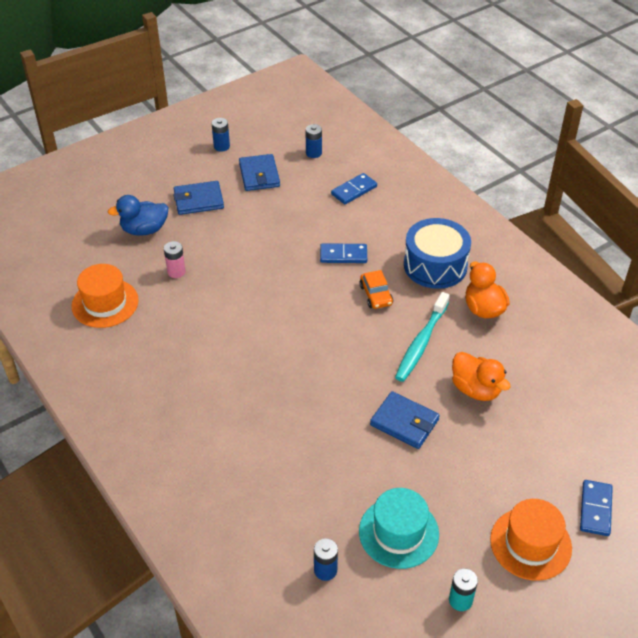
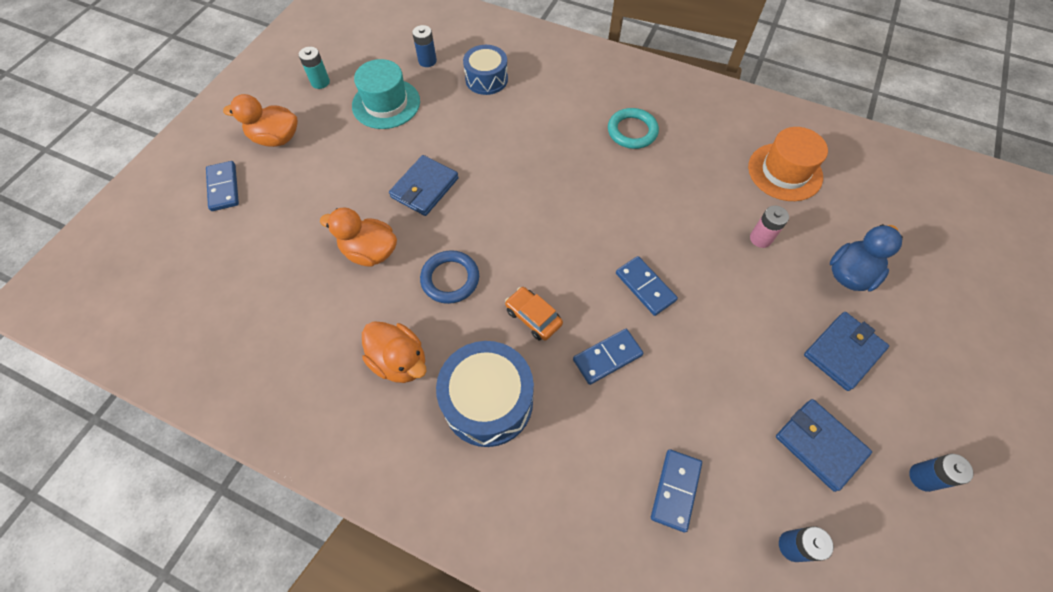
camera: 150 degrees right, 15 degrees up
blue wallet [370,391,440,449] -> blue wallet turned 60 degrees counterclockwise [389,155,459,216]
turquoise toothbrush [395,292,450,382] -> blue ring [420,250,479,304]
orange hat [490,499,572,581] -> orange duck [223,94,298,147]
none -> blue drum [463,45,508,95]
none -> turquoise ring [608,108,659,149]
none -> blue domino [616,256,678,316]

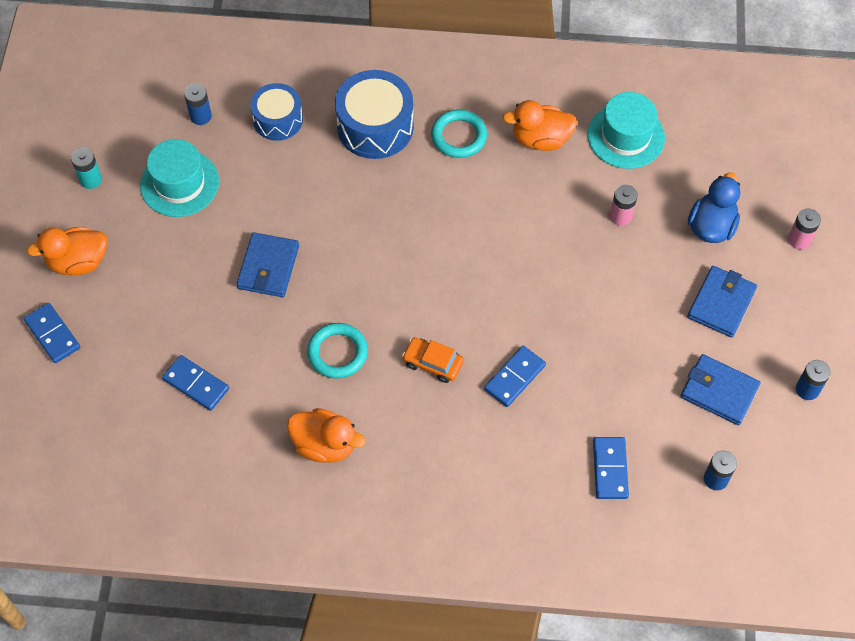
camera: 20 degrees left, 0 degrees up
orange duck [320,207,397,267] -> orange duck moved to [502,100,577,151]
blue ring [420,250,479,304] -> turquoise ring [307,323,368,379]
blue drum [436,341,534,447] -> blue drum moved to [335,70,414,159]
blue domino [616,256,678,316] -> blue domino moved to [162,355,229,411]
orange hat [748,127,828,201] -> turquoise hat [587,92,665,169]
none -> pink battery [788,208,821,250]

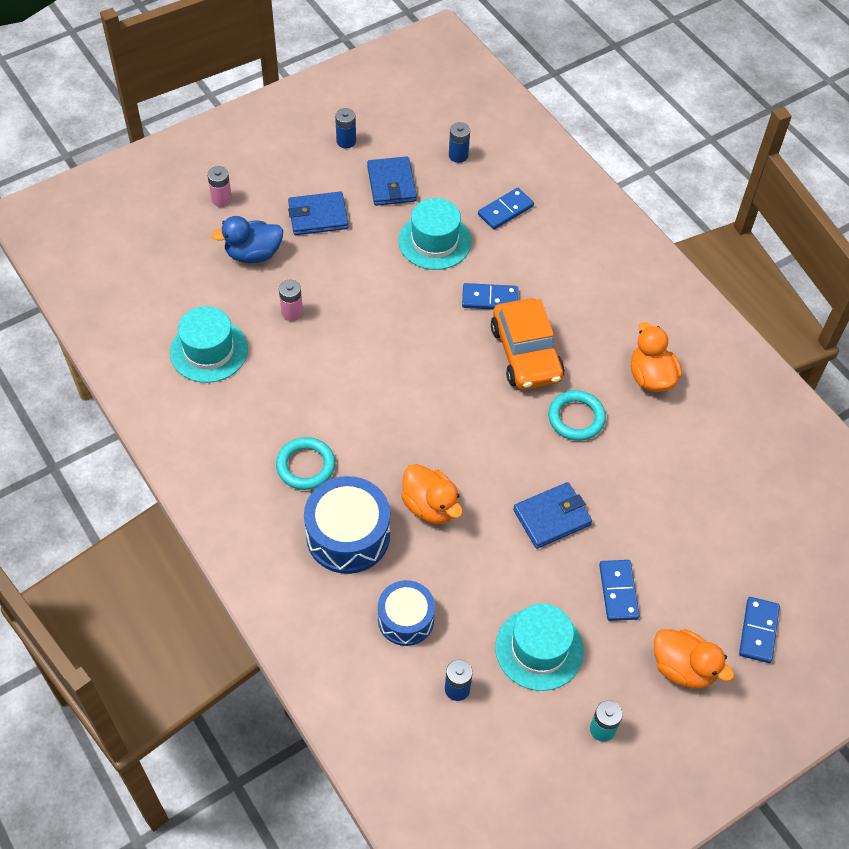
camera: 130 degrees left, 5 degrees down
blue domino [162,355,229,411] -> blue domino moved to [599,560,640,621]
orange car [402,337,464,383] -> orange car [491,298,564,390], size x1.89
orange duck [502,100,577,151] -> orange duck moved to [401,464,463,524]
none -> turquoise hat [398,198,471,270]

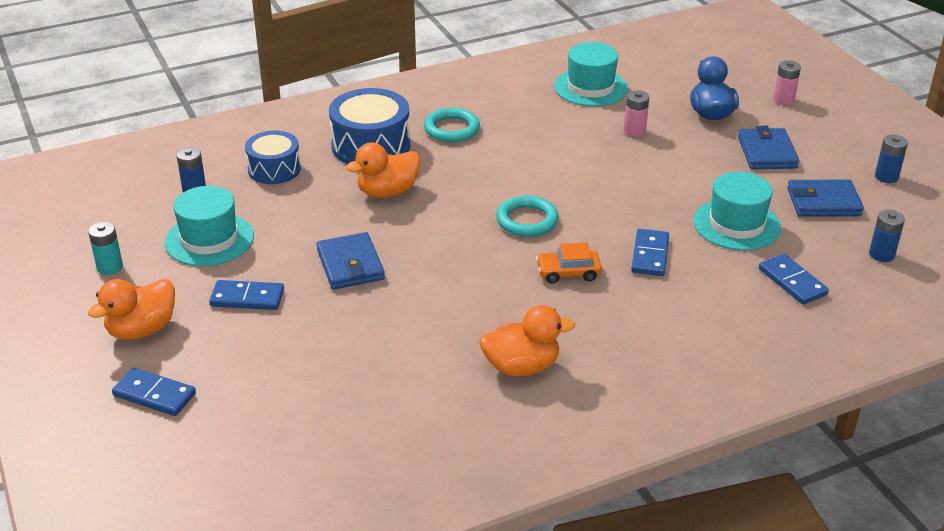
camera: 100 degrees right, 20 degrees down
orange car [491,298,564,390] -> orange car [536,242,602,284], size x0.53
turquoise ring [548,390,606,441] -> turquoise ring moved to [496,196,559,237]

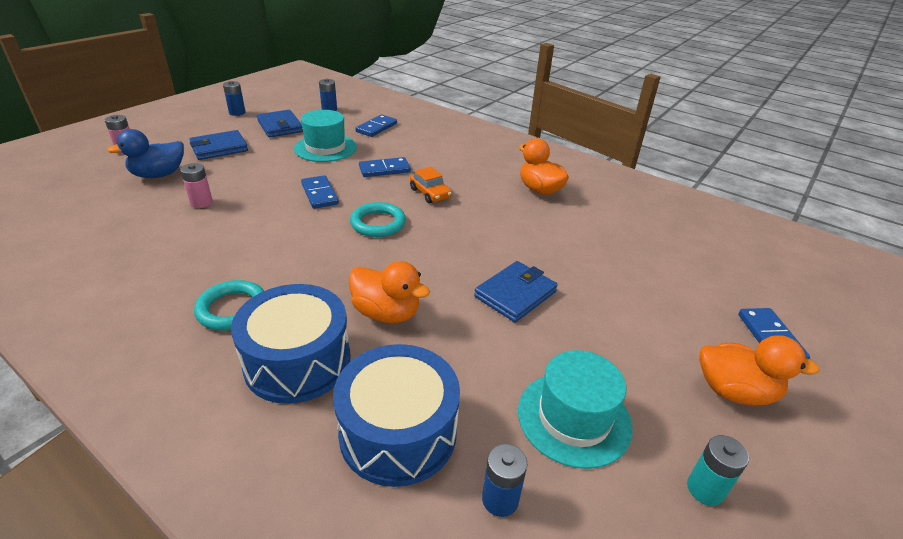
camera: 120 degrees left, 0 degrees up
blue domino [209,280,284,310] -> blue domino moved to [301,175,339,209]
blue drum [245,131,301,184] -> blue drum [333,344,460,487], size x1.54
turquoise hat [554,42,628,106] -> none

